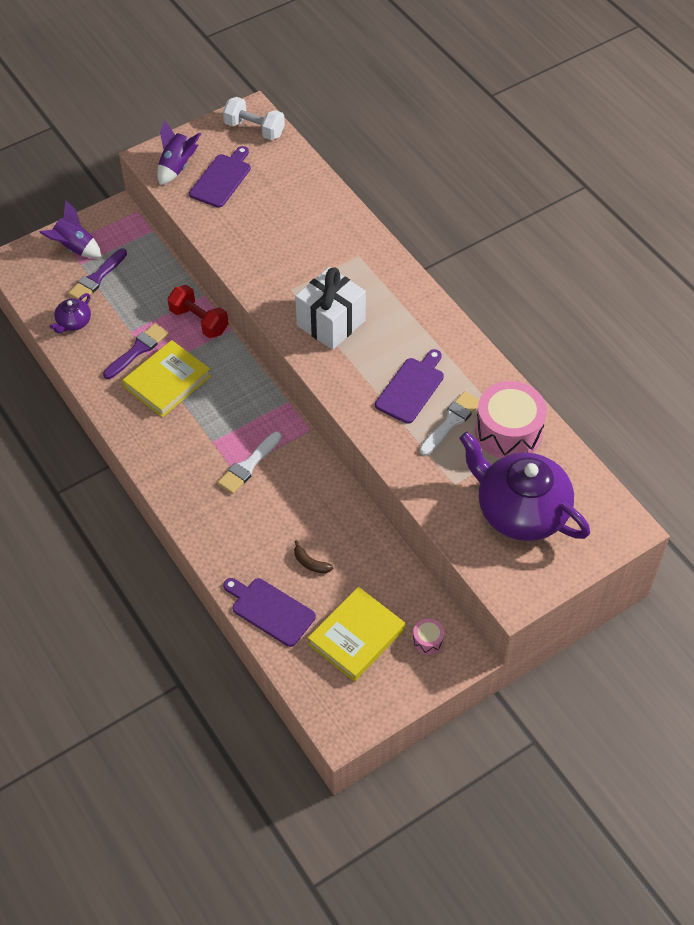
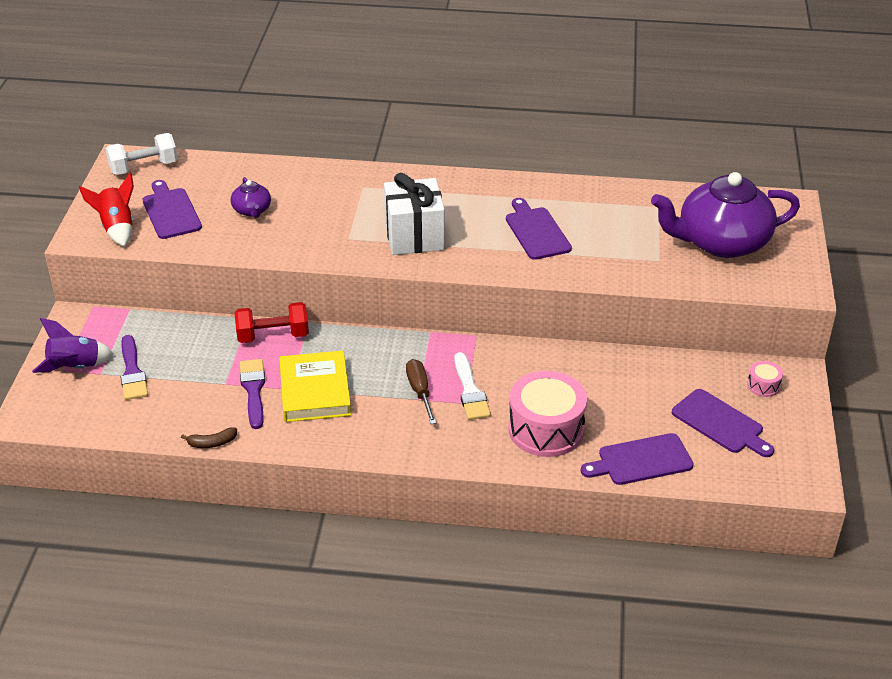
camera: 50 degrees left, 15 degrees down
purple teapot [50,293,91,333] -> purple teapot moved to [231,177,271,218]
purple rocket [157,120,201,185] -> red rocket [79,173,134,247]
brown banana [294,540,333,574] -> brown banana moved to [181,428,237,448]
yellow book [308,587,405,682] -> purple cutting board [672,389,774,457]
white brush [419,391,479,456] -> none
pink drum [475,381,547,459] -> pink drum moved to [508,371,587,457]
none -> brown screwdriver [406,359,436,424]

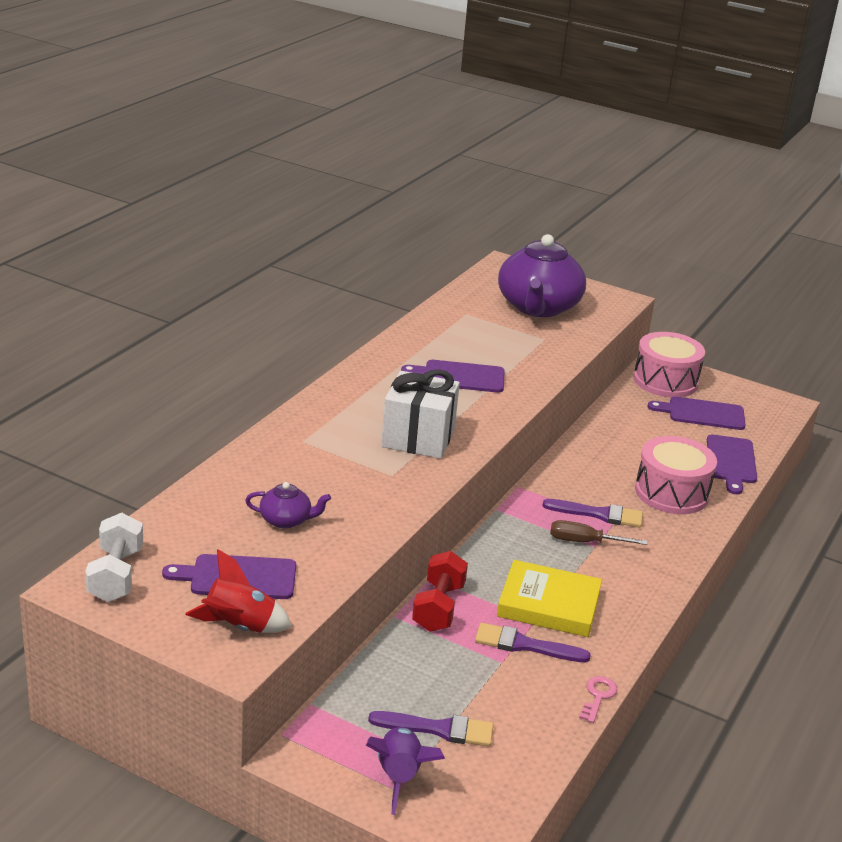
camera: 70 degrees left, 10 degrees down
brown banana [181,428,237,448] -> pink key [579,676,618,723]
white brush [454,352,491,420] -> purple brush [542,499,643,528]
purple cutting board [672,389,774,457] -> purple cutting board turned 150 degrees counterclockwise [647,397,745,430]
pink drum [747,361,783,397] -> pink drum [633,332,705,398], size x2.28

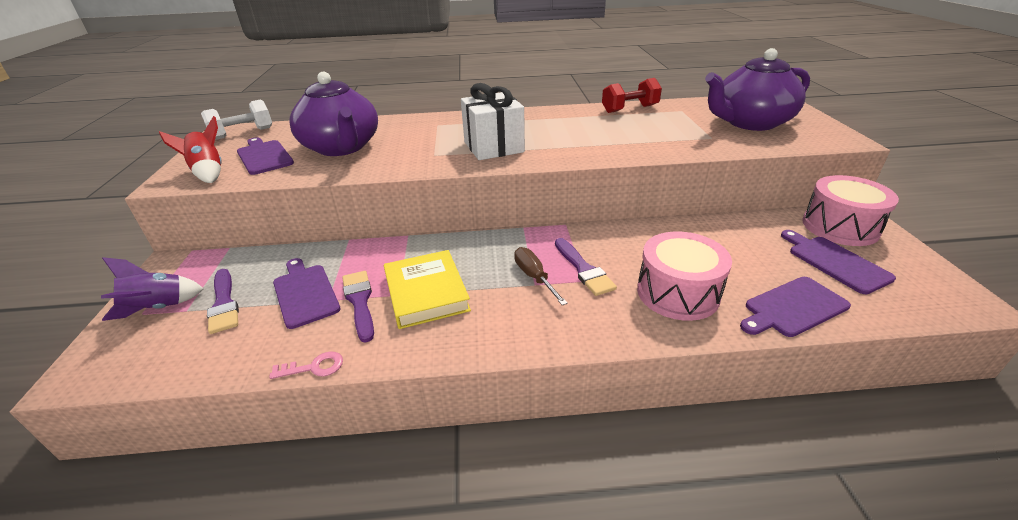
camera: 60 degrees right, 5 degrees up
purple teapot [245,482,331,529] -> purple teapot [289,72,378,156], size x2.26
purple cutting board [401,360,505,393] -> purple cutting board moved to [273,258,340,329]
red dumbbell [412,551,468,632] -> red dumbbell moved to [602,78,662,113]

